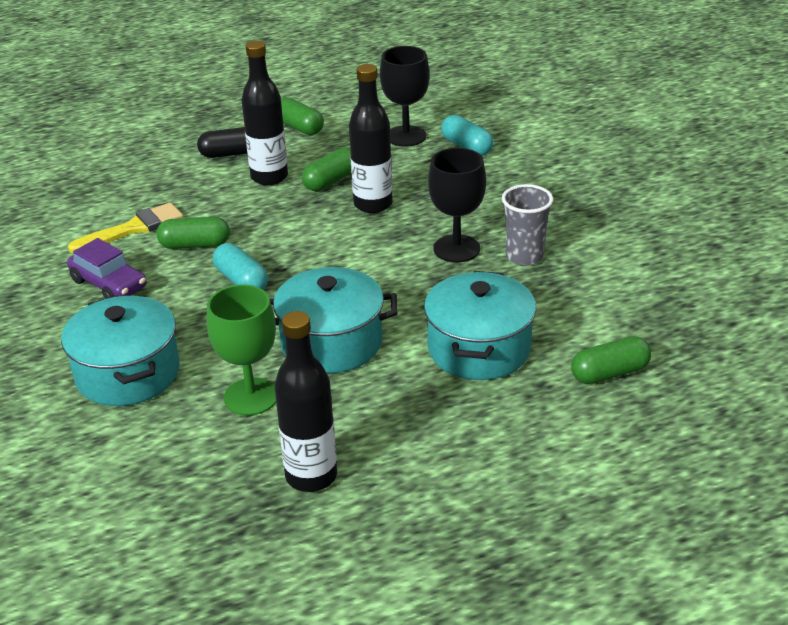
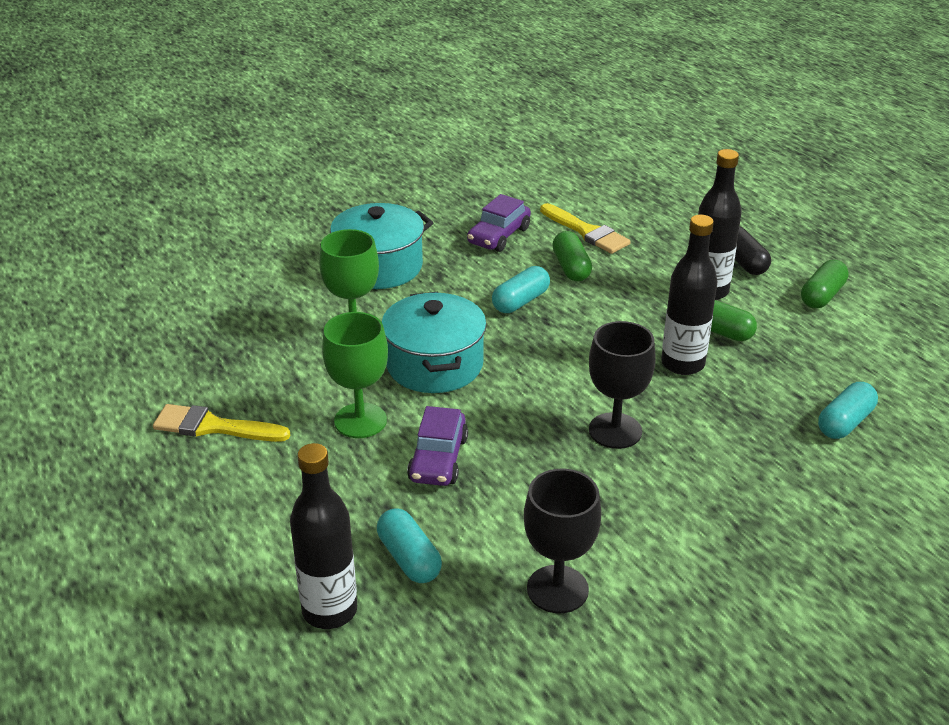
camera: 80 degrees right, 0 degrees up
black bottle [275,311,337,492] -> black bottle moved to [290,443,357,629]
black goblet [380,46,430,147] -> black goblet moved to [524,469,601,613]
turquoise pot [424,271,536,380] -> purple car [407,406,468,486]
grey cup [502,184,553,266] -> none
green capsule [571,336,652,384] -> turquoise capsule [377,508,442,583]
none -> yellow brush [153,404,290,442]
none -> green goblet [322,312,388,438]

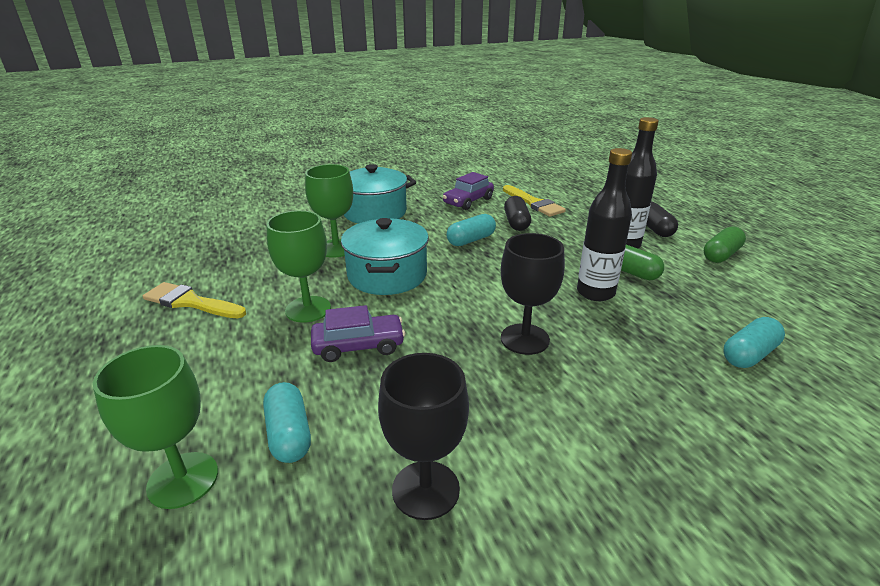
camera: 10 degrees right, 5 degrees down
black bottle [290,443,357,629] -> green goblet [93,345,218,509]
purple car [407,406,468,486] -> purple car turned 120 degrees counterclockwise [311,305,405,362]
green capsule [552,231,592,281] -> black capsule [504,196,531,231]

